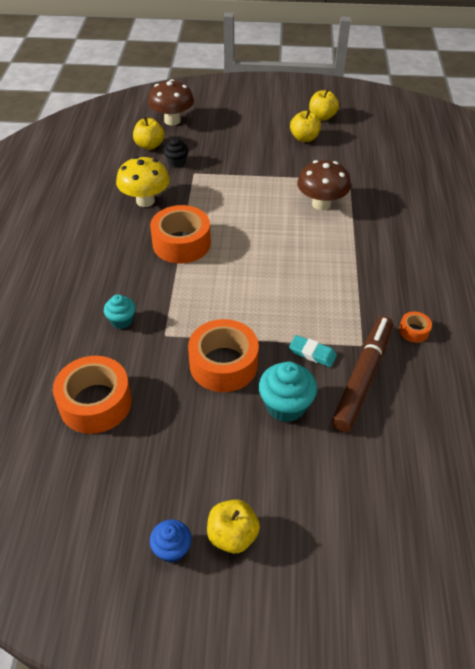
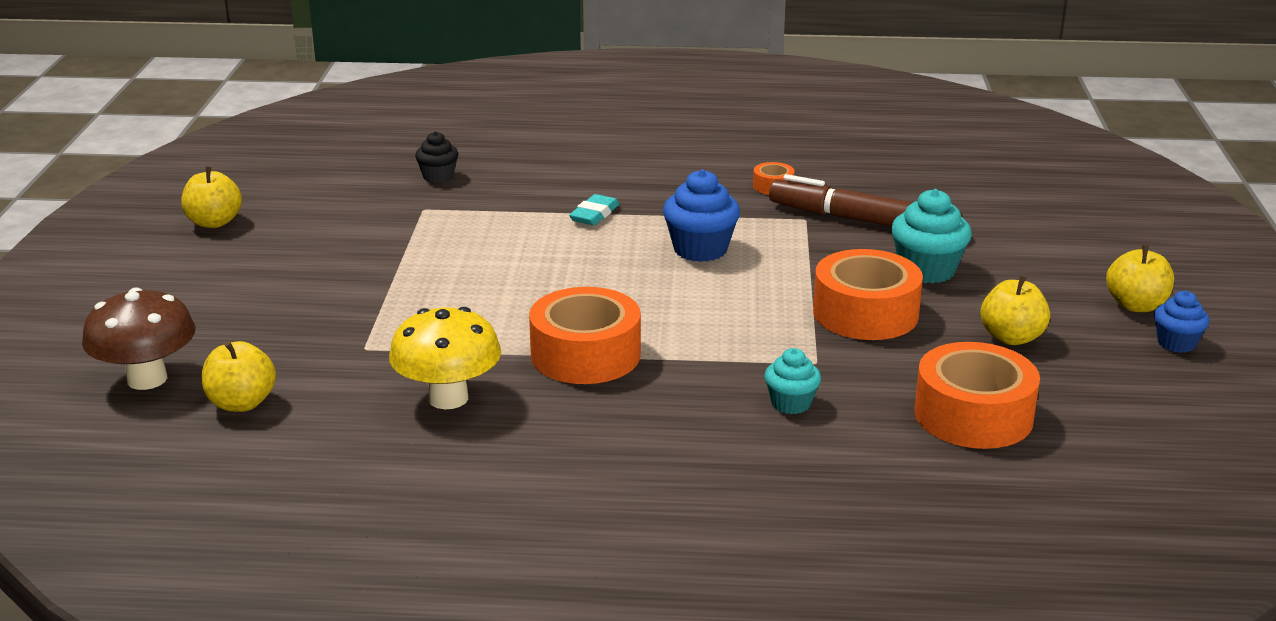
camera: 90 degrees left, 20 degrees down
black cupcake [163,138,189,168] -> black cupcake moved to [415,131,459,183]
turquoise eraser [289,335,337,367] -> turquoise eraser moved to [569,194,619,225]
yellow apple [290,111,321,142] -> yellow apple moved to [980,275,1050,345]
brown mushroom [297,160,351,210] -> none
none -> blue cupcake [663,169,740,262]

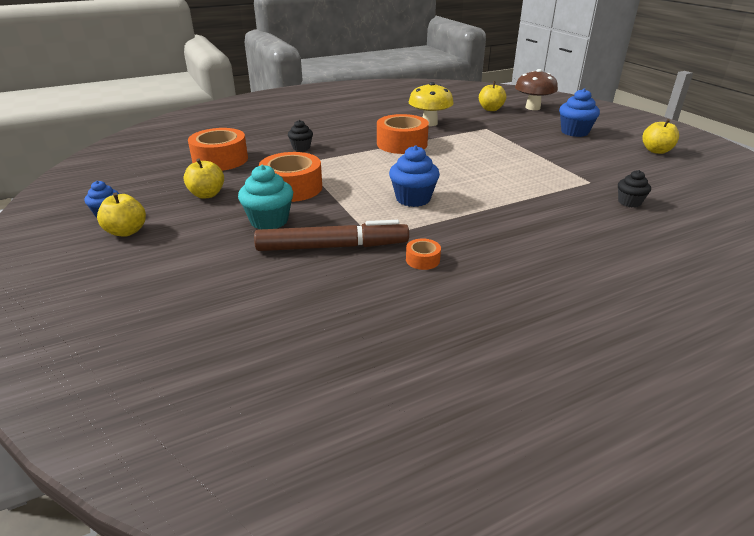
camera: 150 degrees right, 5 degrees up
turquoise eraser [569,194,619,225] -> none
turquoise cupcake [764,348,821,414] -> black cupcake [288,120,313,151]
none -> blue cupcake [559,88,600,137]

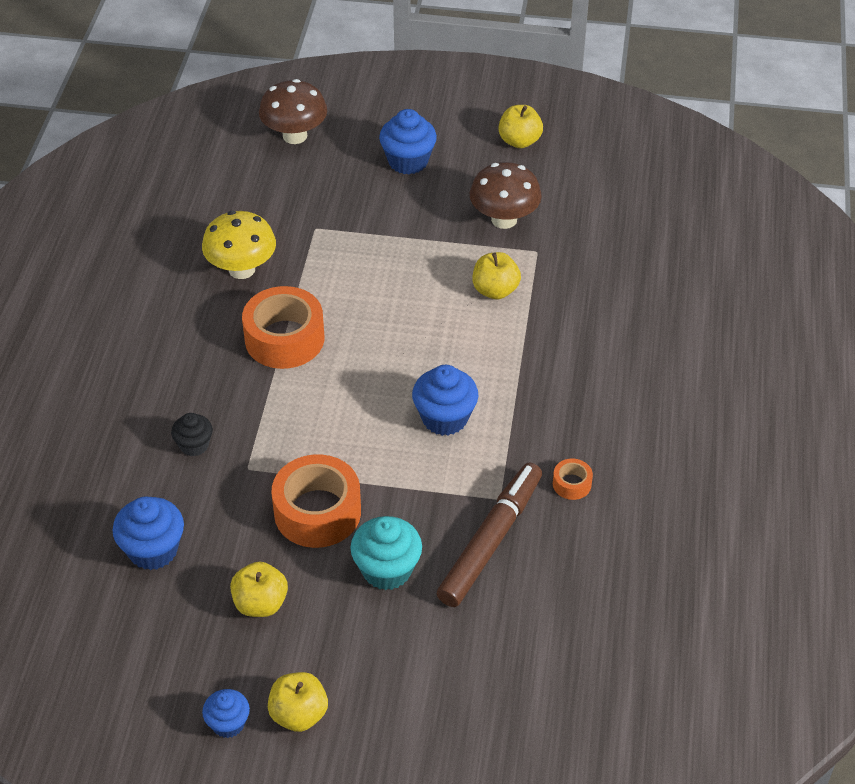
camera: 55 degrees left, 15 degrees up
orange tape [188,128,248,171] -> blue cupcake [112,496,184,570]
yellow apple [479,81,506,111] -> yellow apple moved to [473,252,521,299]
black cupcake [618,170,651,207] -> none
none -> brown mushroom [470,162,542,229]

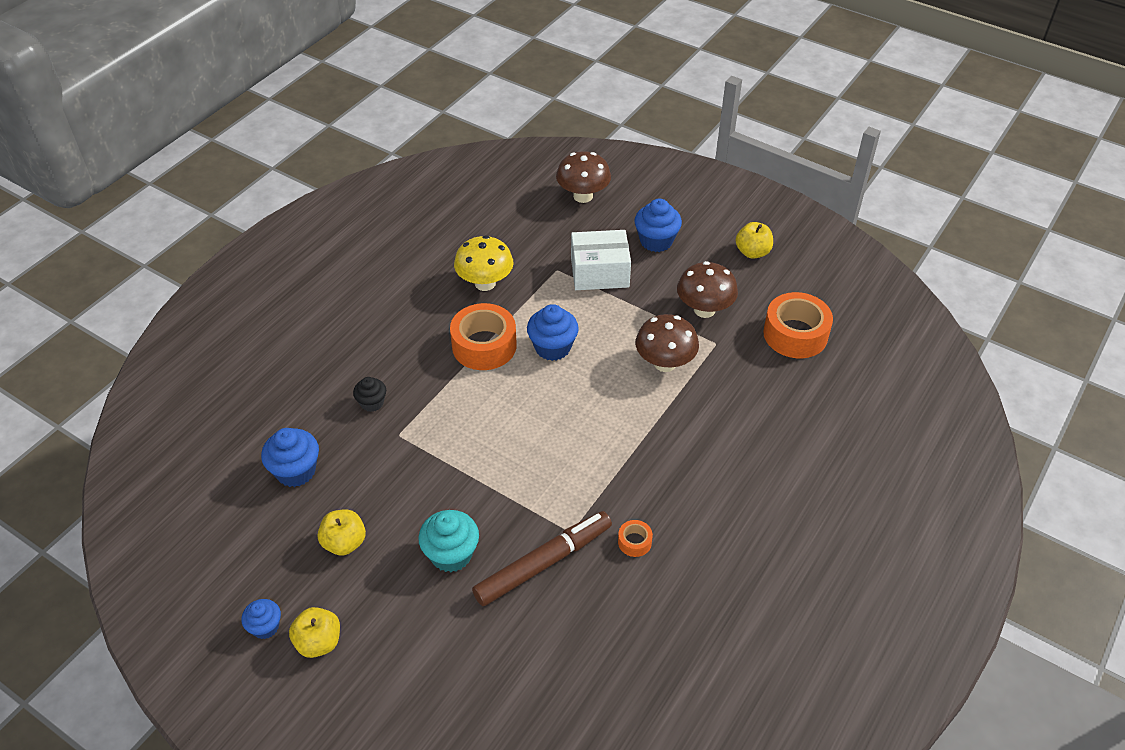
camera: 25 degrees right, 0 degrees up
orange tape [271,454,361,548] -> orange tape moved to [763,292,833,358]
blue cupcake [412,365,478,436] -> blue cupcake moved to [527,304,579,361]
yellow apple [473,252,521,299] -> brown mushroom [635,314,699,372]
none -> white box [571,230,631,290]

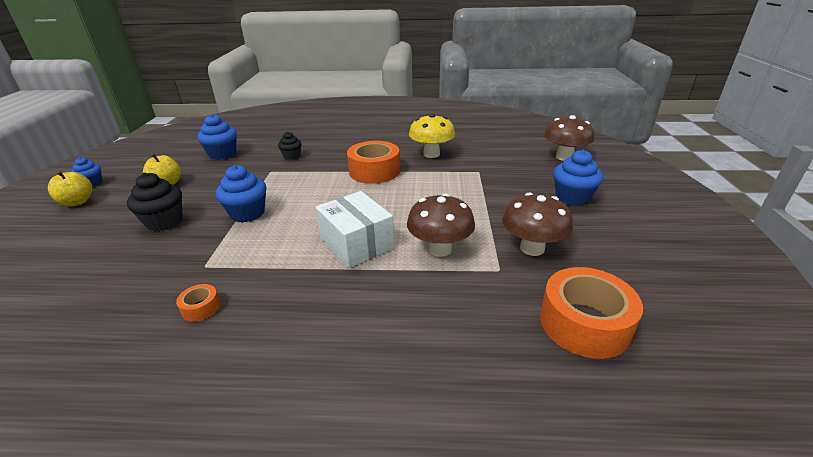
camera: 60 degrees right, 15 degrees down
turquoise cupcake [418,510,479,572] -> black cupcake [127,173,183,231]
brown marker [472,511,612,606] -> none
blue cupcake [527,304,579,361] -> blue cupcake moved to [216,165,266,223]
white box [571,230,631,290] -> white box moved to [315,191,395,268]
yellow apple [736,222,773,259] -> none

